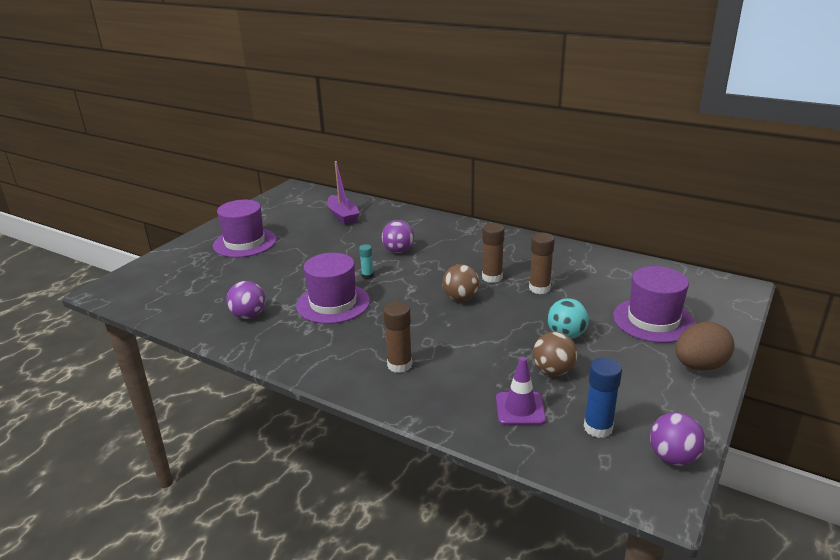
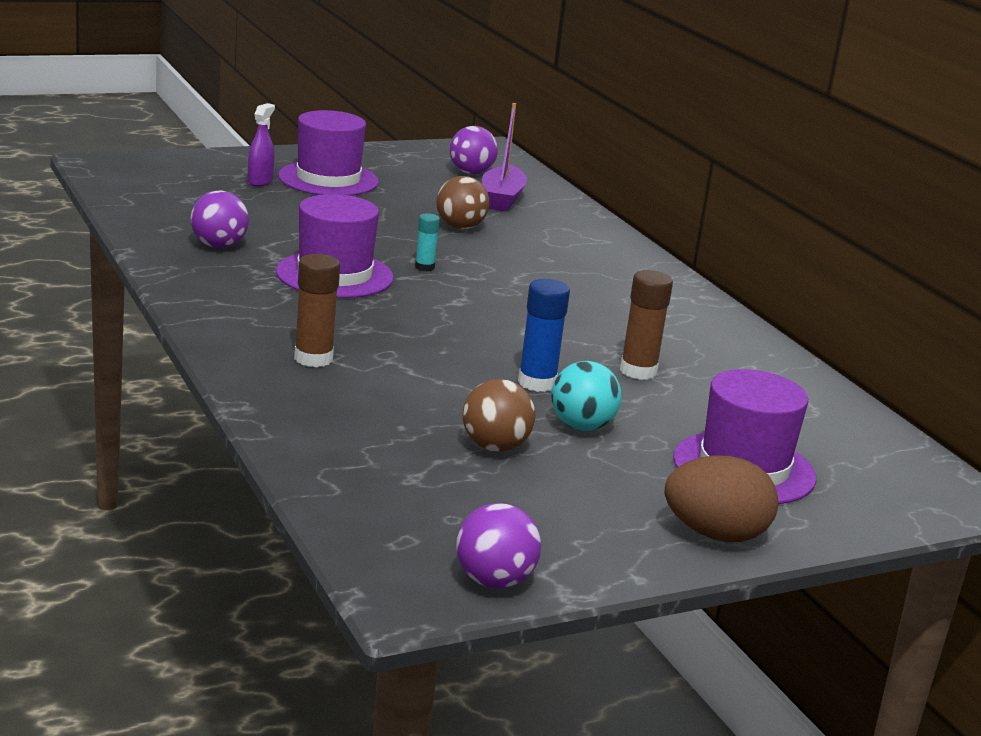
camera: 30 degrees right, 5 degrees down
purple ball [382,220,414,253] -> purple ball moved to [450,126,498,174]
brown ball [442,264,480,301] -> brown ball moved to [436,176,490,229]
brown glue stick [482,223,505,283] -> none
purple traffic cone [496,357,546,425] -> none
blue glue stick [584,358,622,438] -> blue glue stick moved to [518,279,570,392]
none -> purple spray bottle [248,103,275,186]

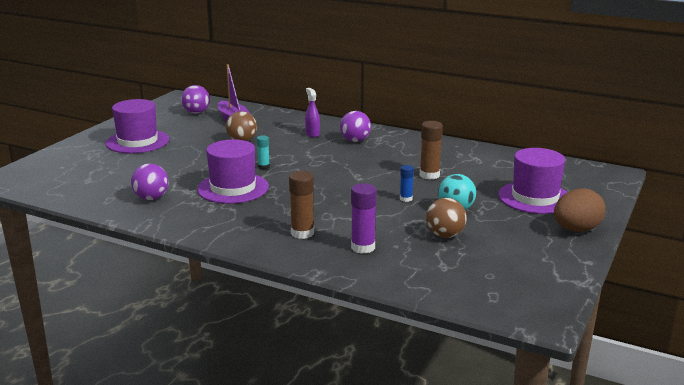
camera: 35 degrees left, 0 degrees up
purple spray bottle [248,103,275,186] -> purple spray bottle moved to [305,88,320,137]
purple ball [456,503,541,589] -> purple ball moved to [340,111,371,142]
blue glue stick [518,279,570,392] -> blue glue stick [400,165,414,202], size x0.60
none -> purple glue stick [351,183,377,254]

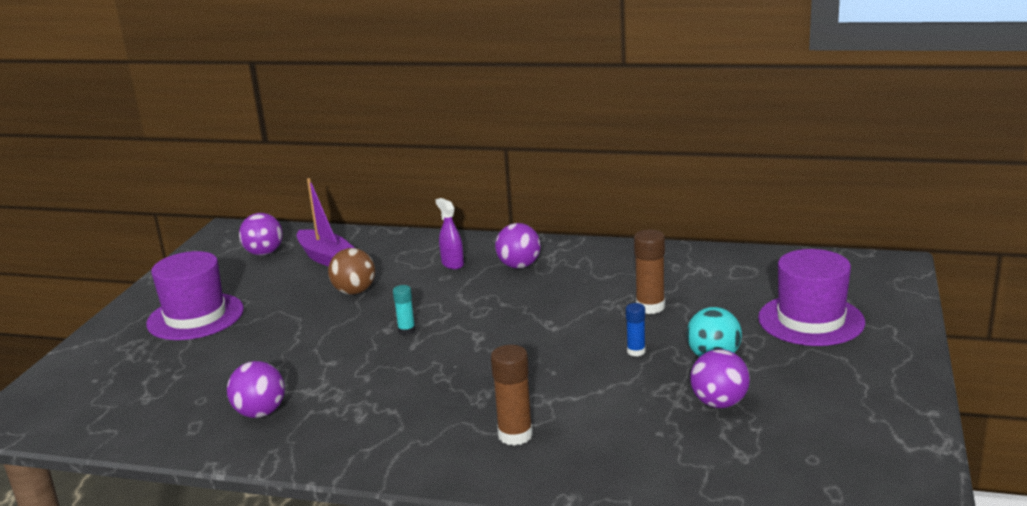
camera: 10 degrees left, 0 degrees up
purple hat [197,139,269,204] -> none
purple glue stick [351,183,377,254] -> none
brown ball [426,198,467,238] -> purple ball [690,349,750,408]
brown egg [554,188,606,232] -> none

